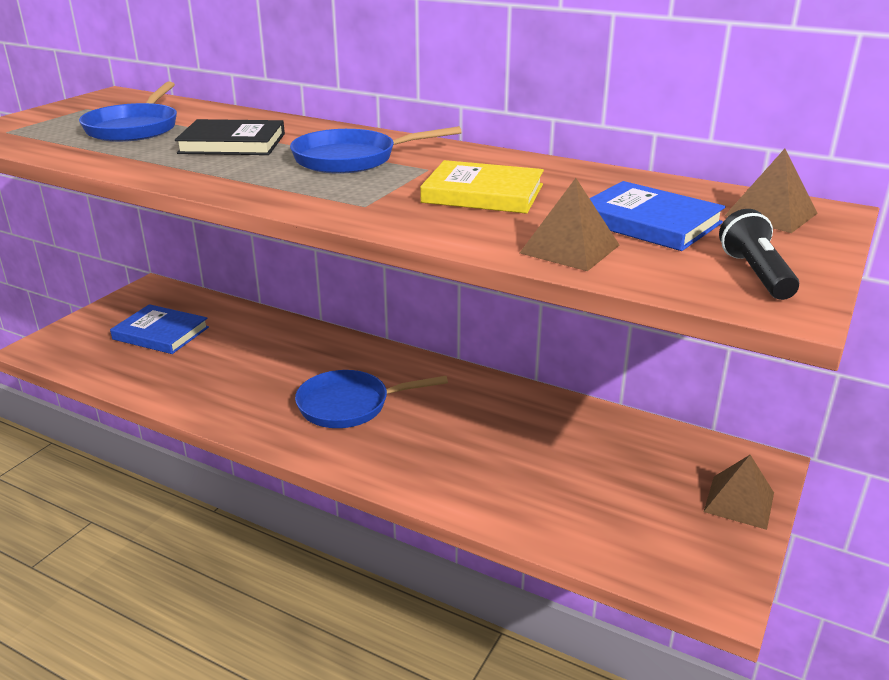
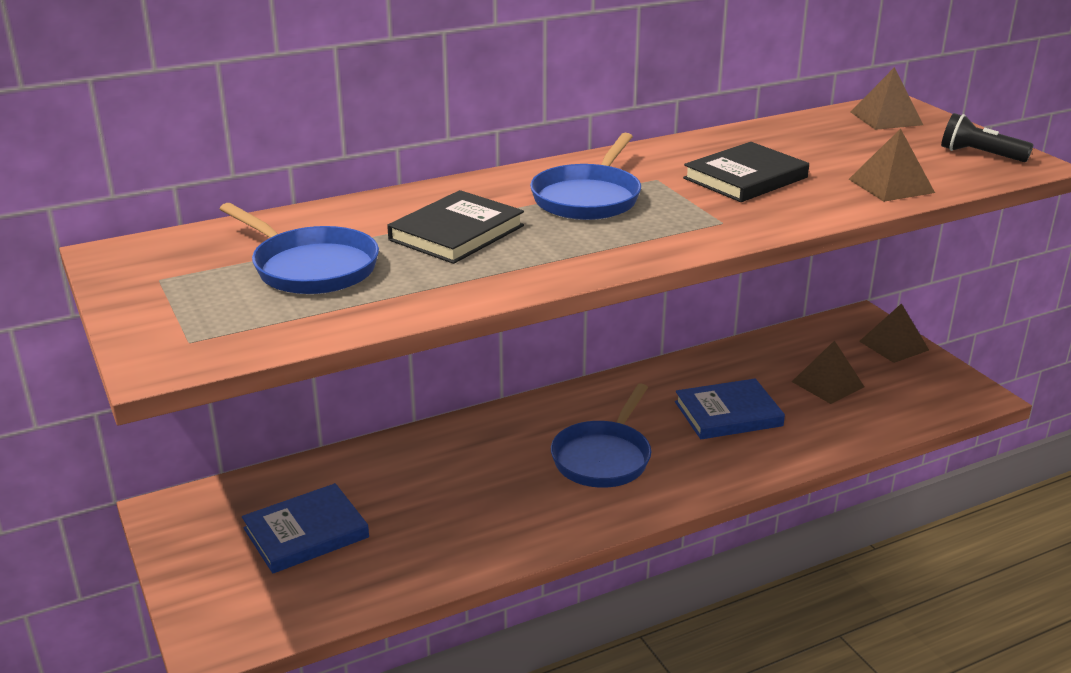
camera: 55 degrees left, 0 degrees up
yellow book [420,160,544,214] -> black book [683,142,809,202]
blue book [589,181,726,251] -> blue book moved to [675,379,785,439]
none -> brown pyramid [792,340,864,404]

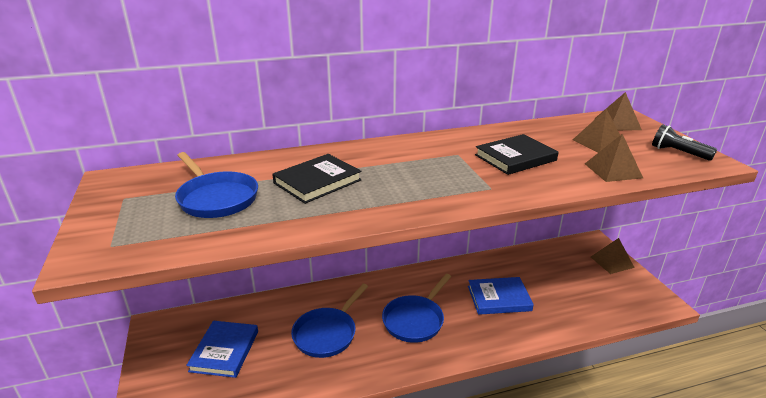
camera: 10 degrees right, 0 degrees up
blue book [242,483,369,573] -> blue book turned 60 degrees counterclockwise [186,321,258,378]
blue pan [530,133,641,220] -> blue pan moved to [291,284,368,358]
brown pyramid [792,340,864,404] -> brown pyramid moved to [573,109,620,153]

